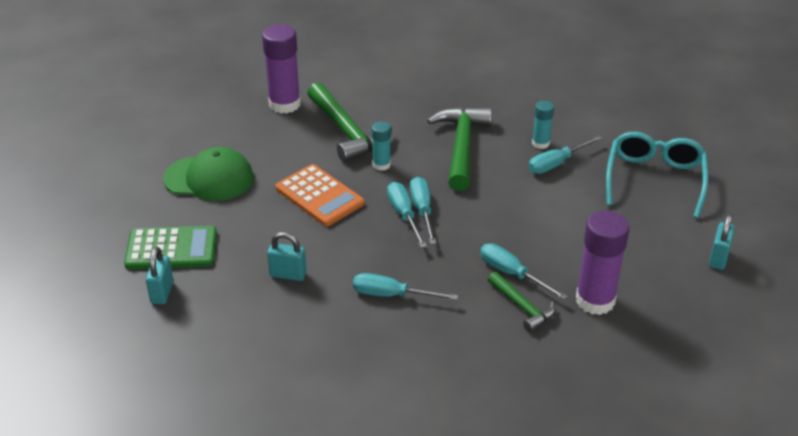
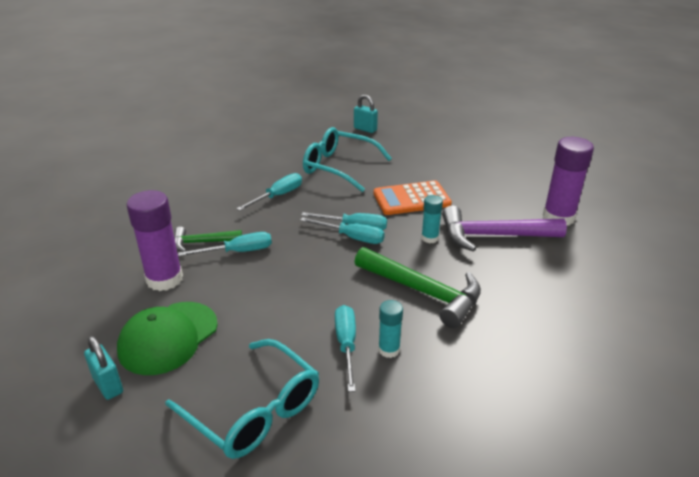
camera: 120 degrees right, 5 degrees down
green calculator [124,226,217,269] -> none
green cap [163,147,254,201] -> green cap moved to [117,302,218,375]
turquoise padlock [267,232,307,281] -> turquoise glasses [303,127,392,192]
green hammer [307,82,392,163] -> purple hammer [442,205,567,252]

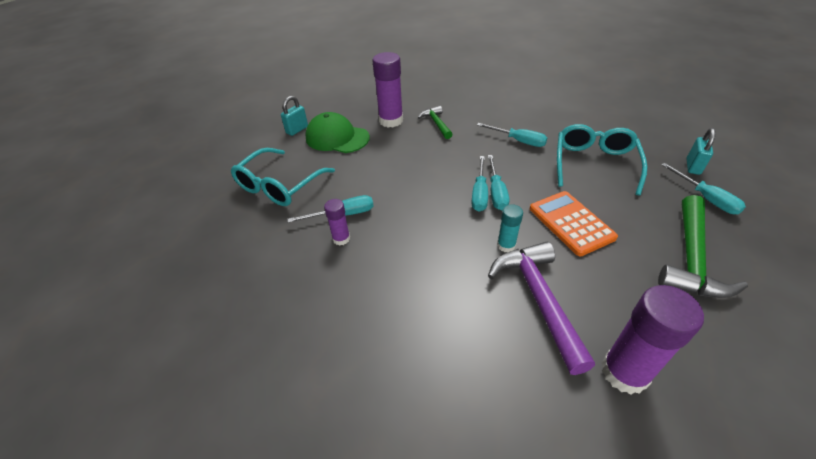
camera: 80 degrees right, 10 degrees up
turquoise screwdriver [178,232,272,256] -> turquoise screwdriver moved to [661,163,746,214]
green hammer [354,247,481,328] -> green hammer moved to [658,195,748,298]
turquoise glue stick [378,300,403,358] -> purple glue stick [324,199,350,245]

